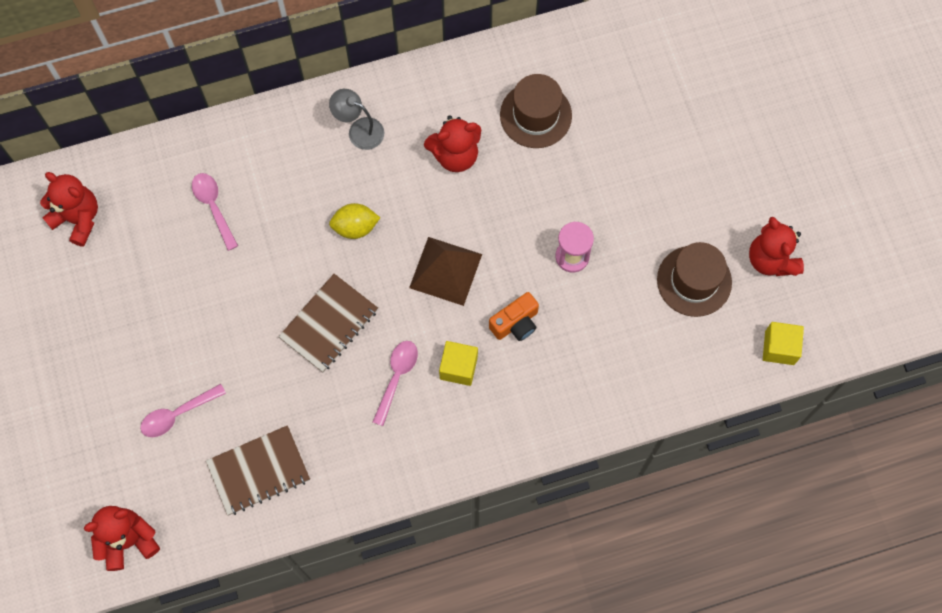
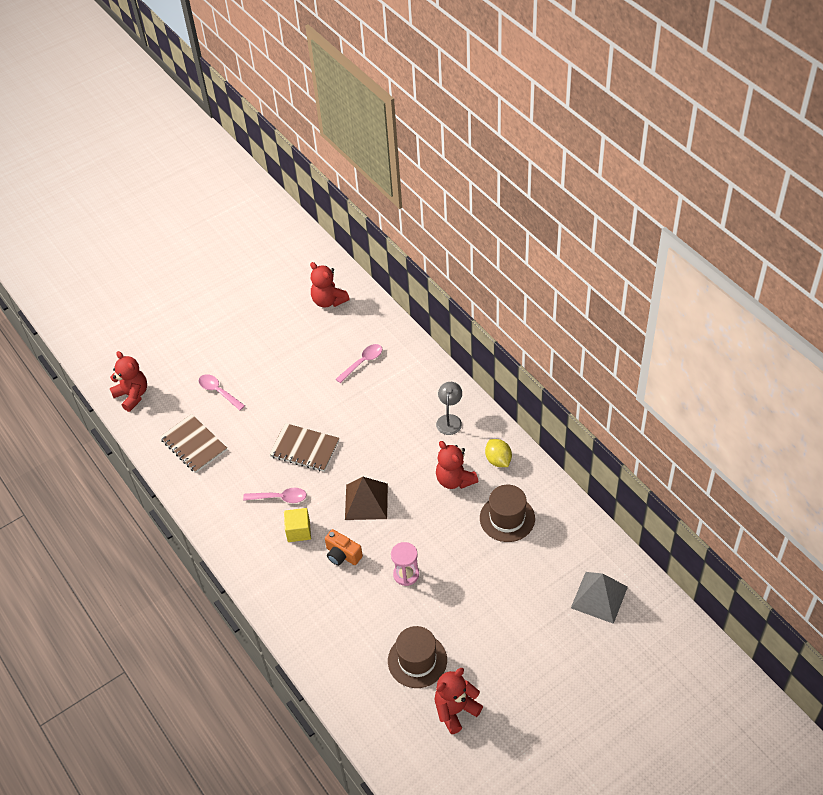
camera: 75 degrees right, 20 degrees down
red teddy bear [40,172,98,247] -> red teddy bear turned 120 degrees clockwise [310,262,350,308]
yellow lemon [329,203,380,239] -> yellow lemon moved to [485,439,512,467]
yellow cube [763,322,804,365] -> none
none -> grey pyramid [571,572,628,624]

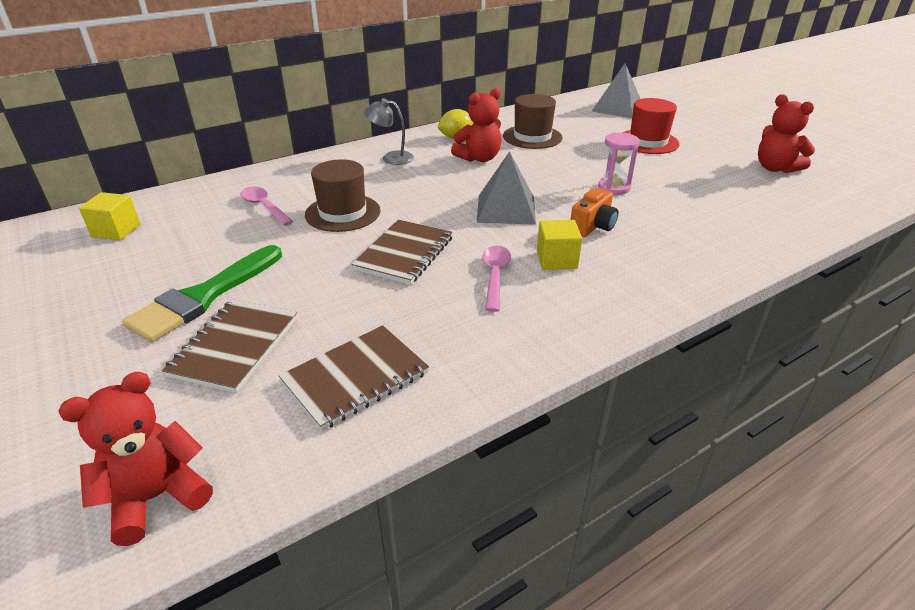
camera: 90 degrees left, 15 degrees down
pink spoon [199,374,245,410] -> brown notebook [162,299,297,393]
red teddy bear [310,262,350,308] -> yellow cube [79,192,141,240]
brown pyramid [345,477,388,520] -> grey pyramid [477,151,536,225]
brown hat [388,626,447,688] -> brown hat moved to [305,159,381,232]
none -> green brush [122,245,282,342]
none -> red hat [622,98,679,154]

